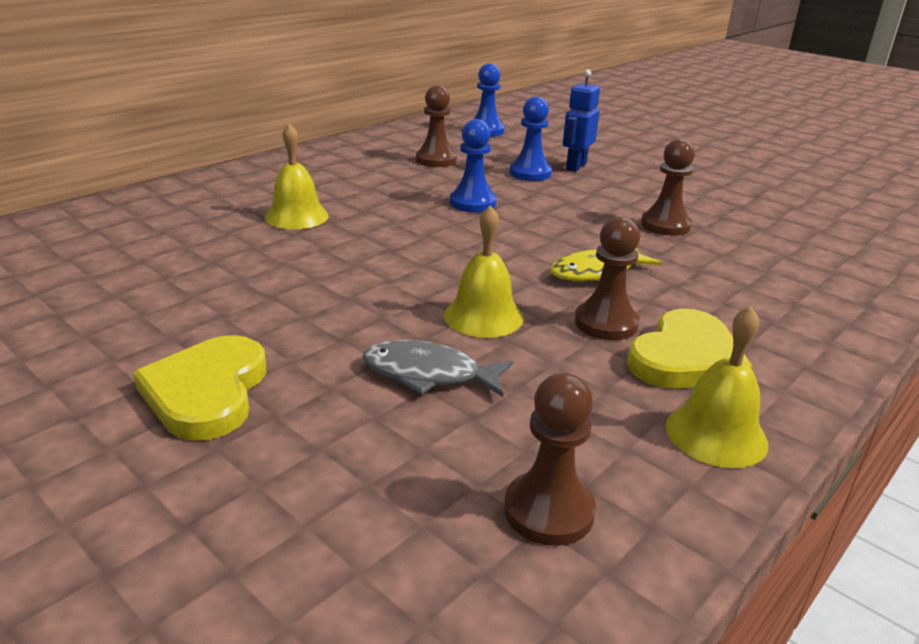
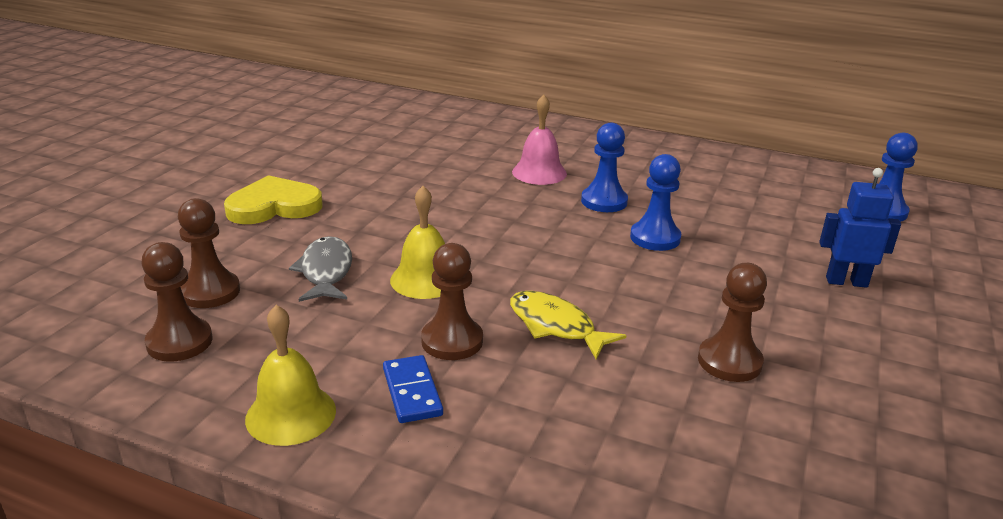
camera: 70 degrees right, 0 degrees up
yellow bell [265,123,329,229] -> pink bell [512,94,567,185]
brown pawn [416,85,457,167] -> brown pawn moved to [178,198,240,308]
blue pawn [509,97,552,181] -> blue pawn moved to [581,122,628,212]
yellow heart [627,309,753,389] -> blue domino [383,355,443,423]

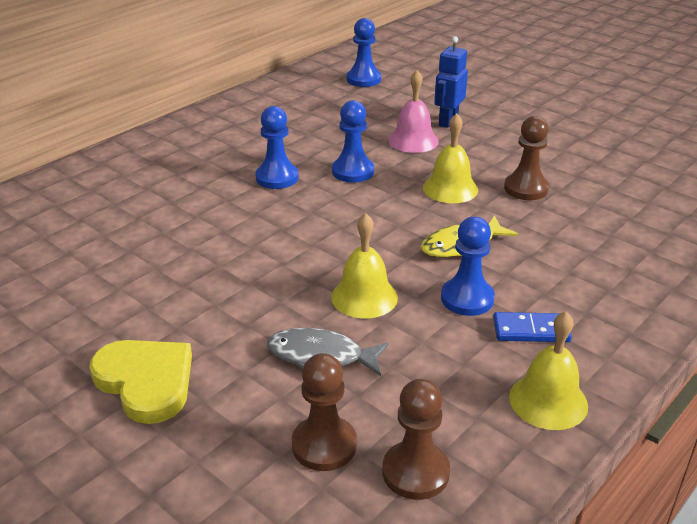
camera: 70 degrees left, 5 degrees up
yellow heart [224,175,323,224] -> yellow heart turned 135 degrees clockwise [89,340,192,424]
brown pawn [421,243,483,360] -> blue pawn [441,217,495,316]
pink bell [512,94,567,185] -> pink bell moved to [388,70,439,153]
none -> yellow bell [423,113,478,203]

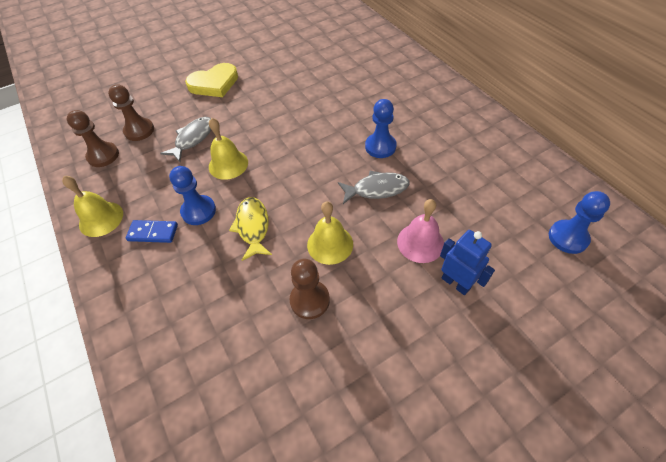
camera: 110 degrees right, 20 degrees up
blue pawn [332,100,374,182] -> grey fish [338,171,409,204]
blue domino [493,312,572,342] -> blue domino turned 75 degrees clockwise [126,220,178,243]

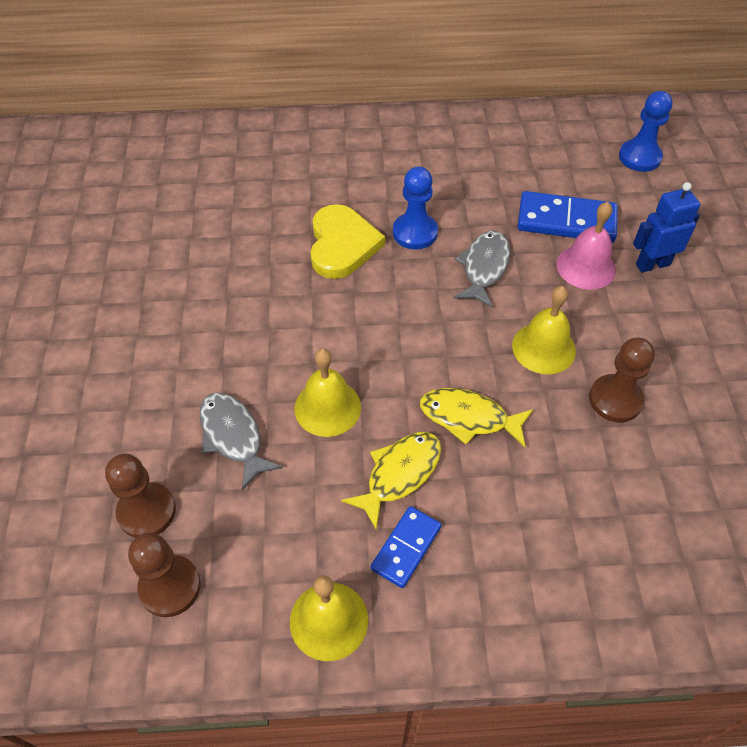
camera: 65 degrees left, 0 degrees up
blue pawn [169,166,216,225] -> yellow fish [341,432,441,531]
yellow heart [185,63,238,97] -> yellow heart moved to [310,204,385,279]
none -> blue domino [518,191,618,243]

